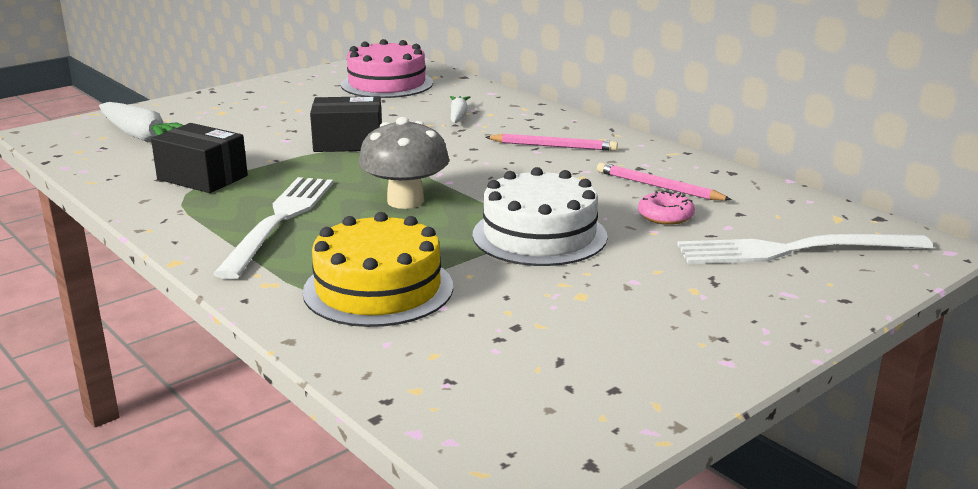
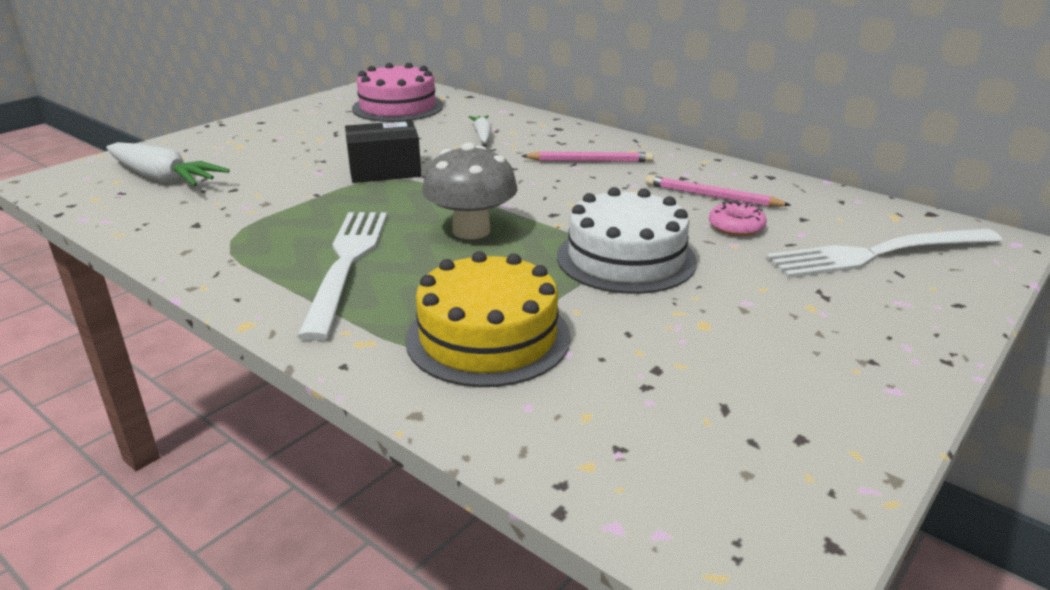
camera: 10 degrees left, 5 degrees up
black box [151,123,248,193] -> none

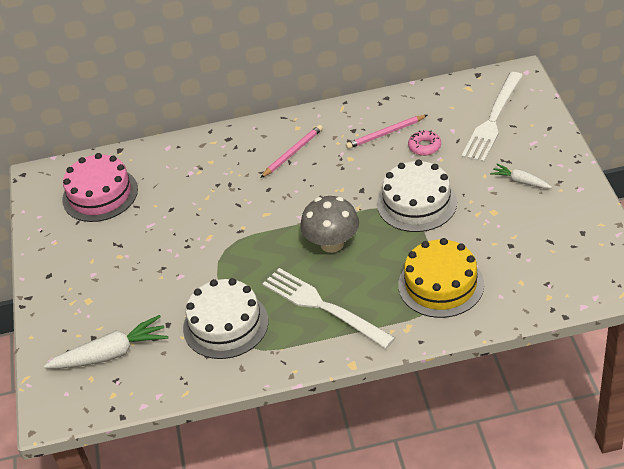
camera: 45 degrees left, 15 degrees up
black box [345,121,421,183] -> none
white carrot [469,115,492,143] -> white carrot moved to [490,164,552,189]
none -> white cake [183,278,268,359]

